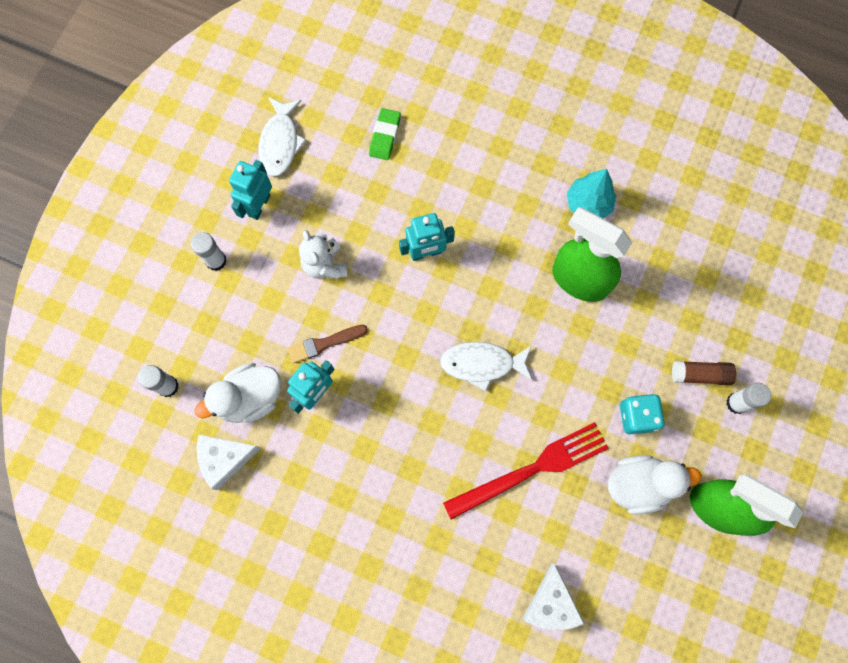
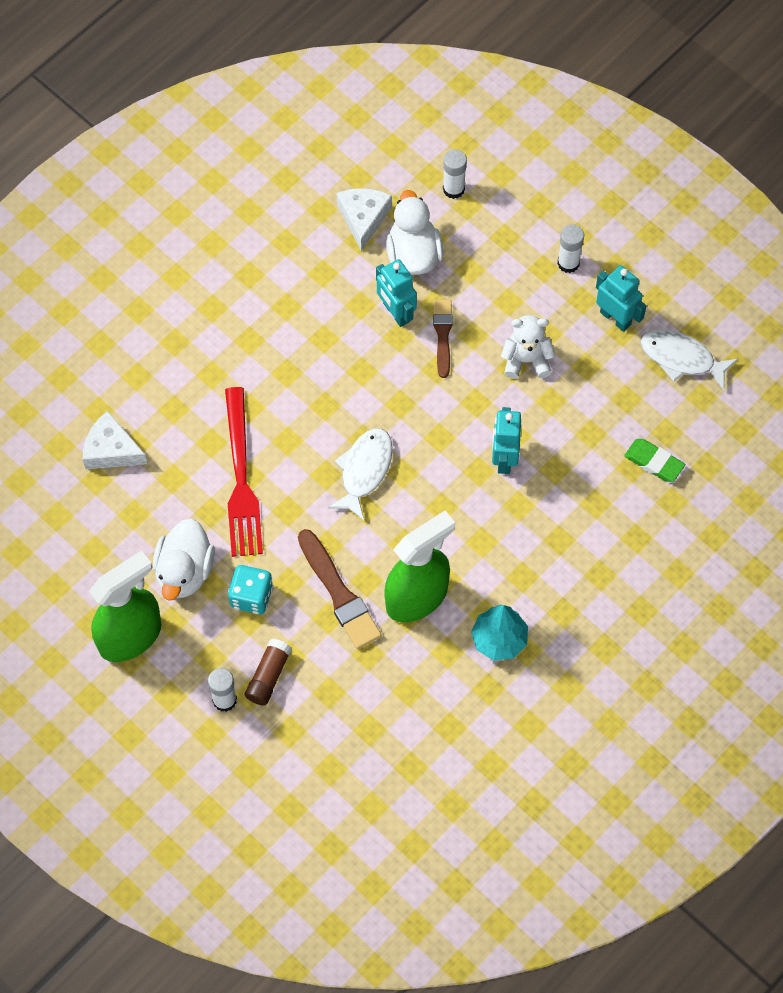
camera: 110 degrees right, 10 degrees down
none -> brown brush [298,529,382,649]

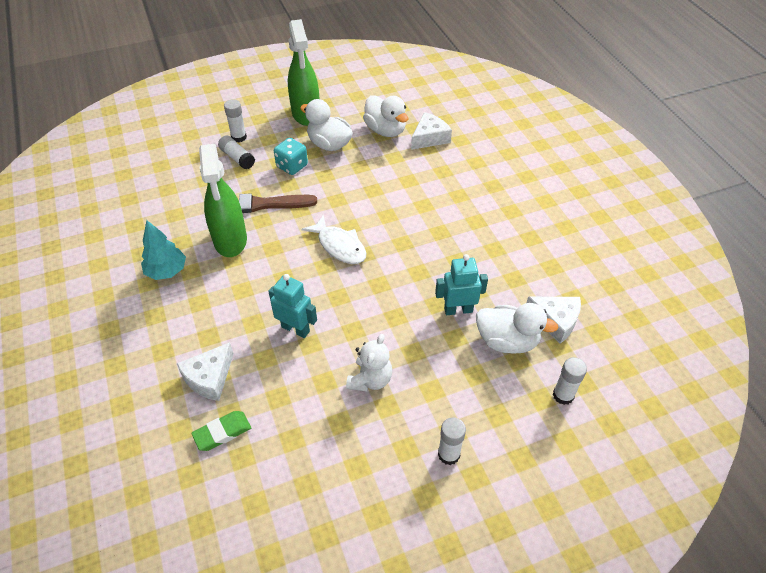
camera: 115 degrees right, 15 degrees down
red fork [225,387,263,557] -> none
brown glue stick [245,639,292,706] -> white glue stick [218,135,255,170]
brown brush [433,299,453,378] -> none
turquoise robot [596,265,646,332] -> none
white fish [640,329,738,391] -> none
none -> white cheese [177,342,234,401]
none -> white duck [363,95,408,137]

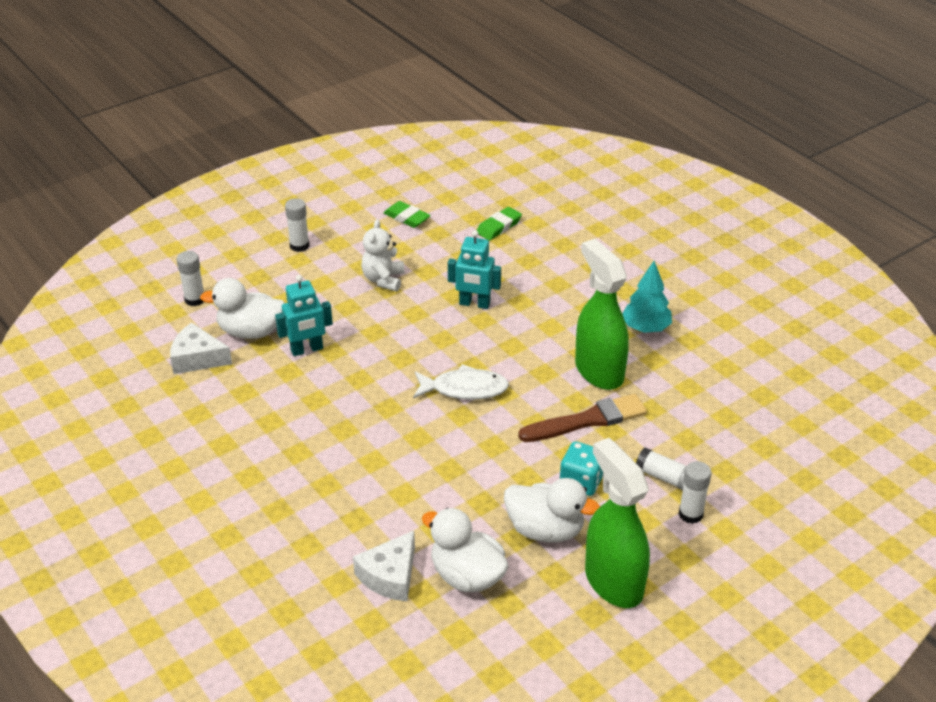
camera: 165 degrees right, 10 degrees down
white cheese [177,342,234,401] -> none
white fish [302,214,366,264] -> white fish turned 150 degrees clockwise [413,364,509,400]
none -> green eraser [384,201,431,228]

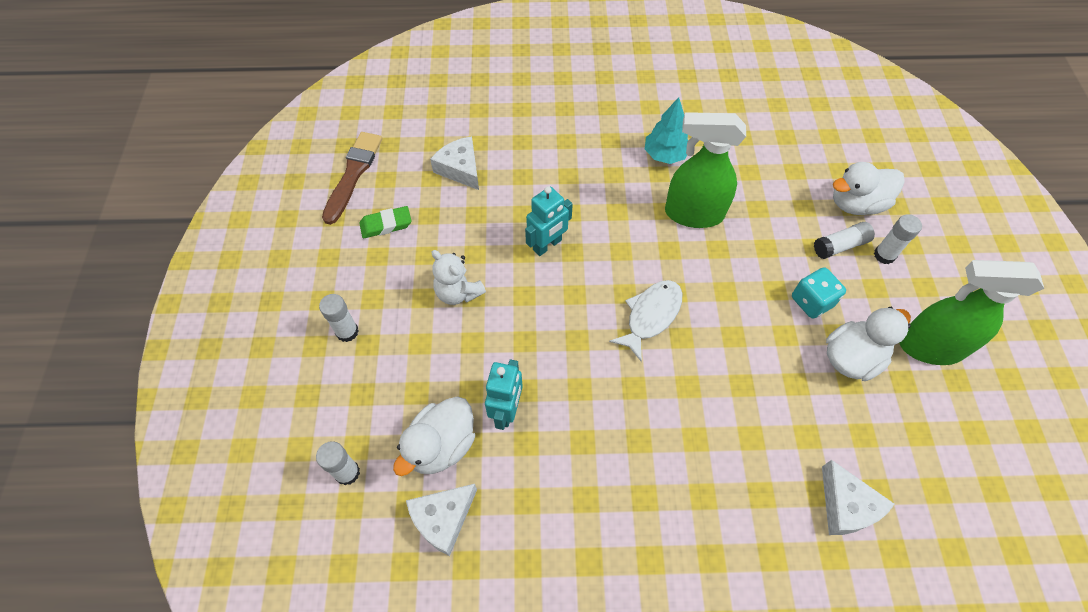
camera: 55 degrees left, 20 degrees up
white duck [422,508,509,592] -> white duck moved to [833,162,905,215]
green eraser [477,207,522,241] -> white cheese [430,136,479,190]
brown brush [518,394,647,442] -> brown brush moved to [322,132,383,225]

